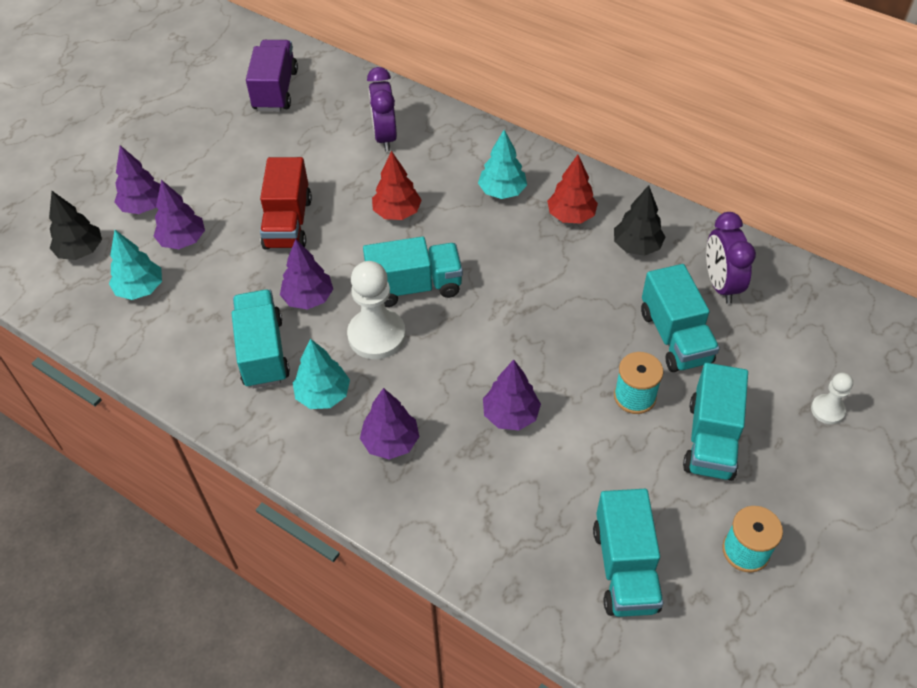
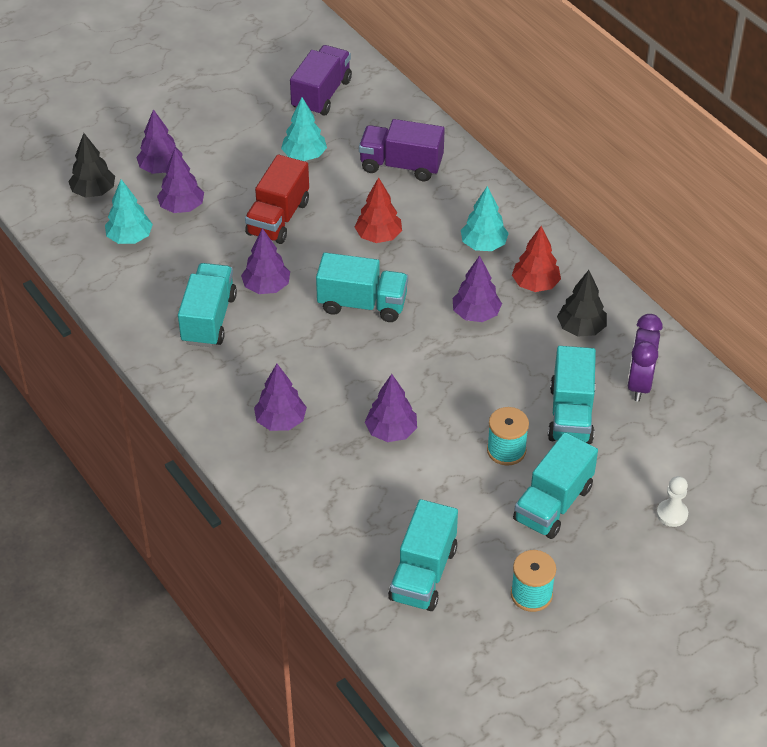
camera: 20 degrees right, 5 degrees down
turquoise tree [293,339,350,409] -> turquoise tree moved to [281,97,327,161]
white pawn [347,261,406,359] -> none
purple clock [367,67,397,151] -> purple truck [359,119,445,181]
none -> purple tree [453,255,502,322]

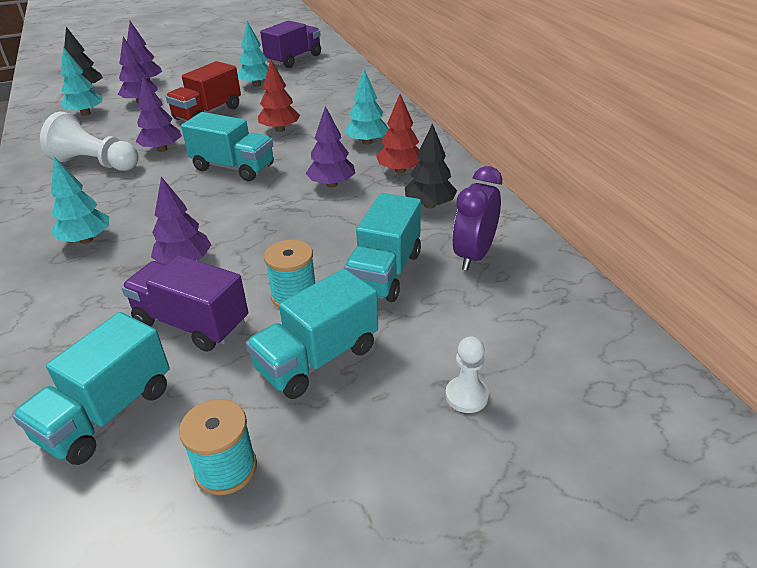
camera: 15 degrees right, 10 degrees down
turquoise truck [178,263,237,347] -> white pawn [40,112,139,171]
purple tree [254,364,307,431] -> turquoise tree [51,157,109,244]
purple truck [359,119,445,181] -> purple truck moved to [121,255,248,352]

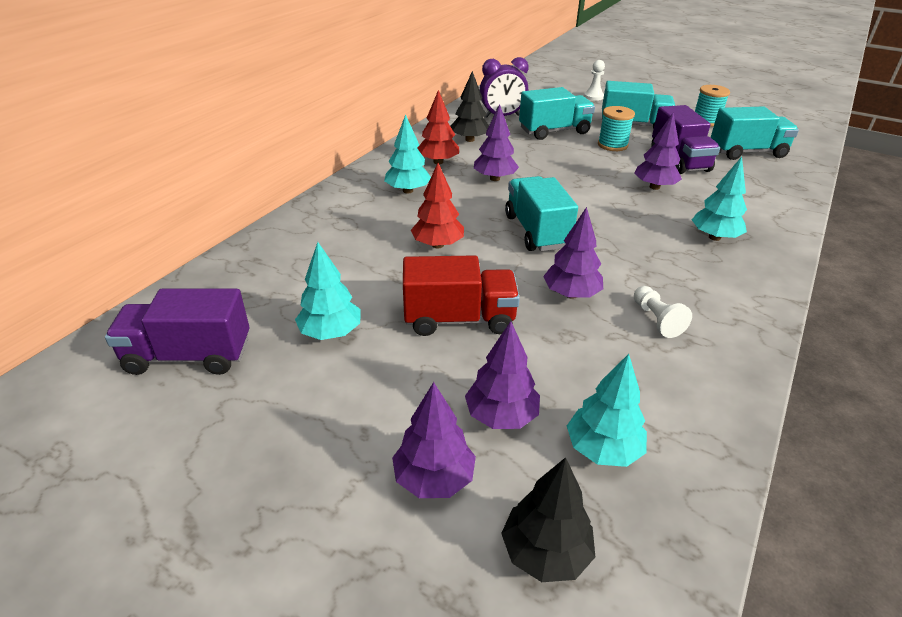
camera: 130 degrees left, 0 degrees up
white pawn [40,112,139,171] -> white pawn [634,286,692,338], size x0.53

